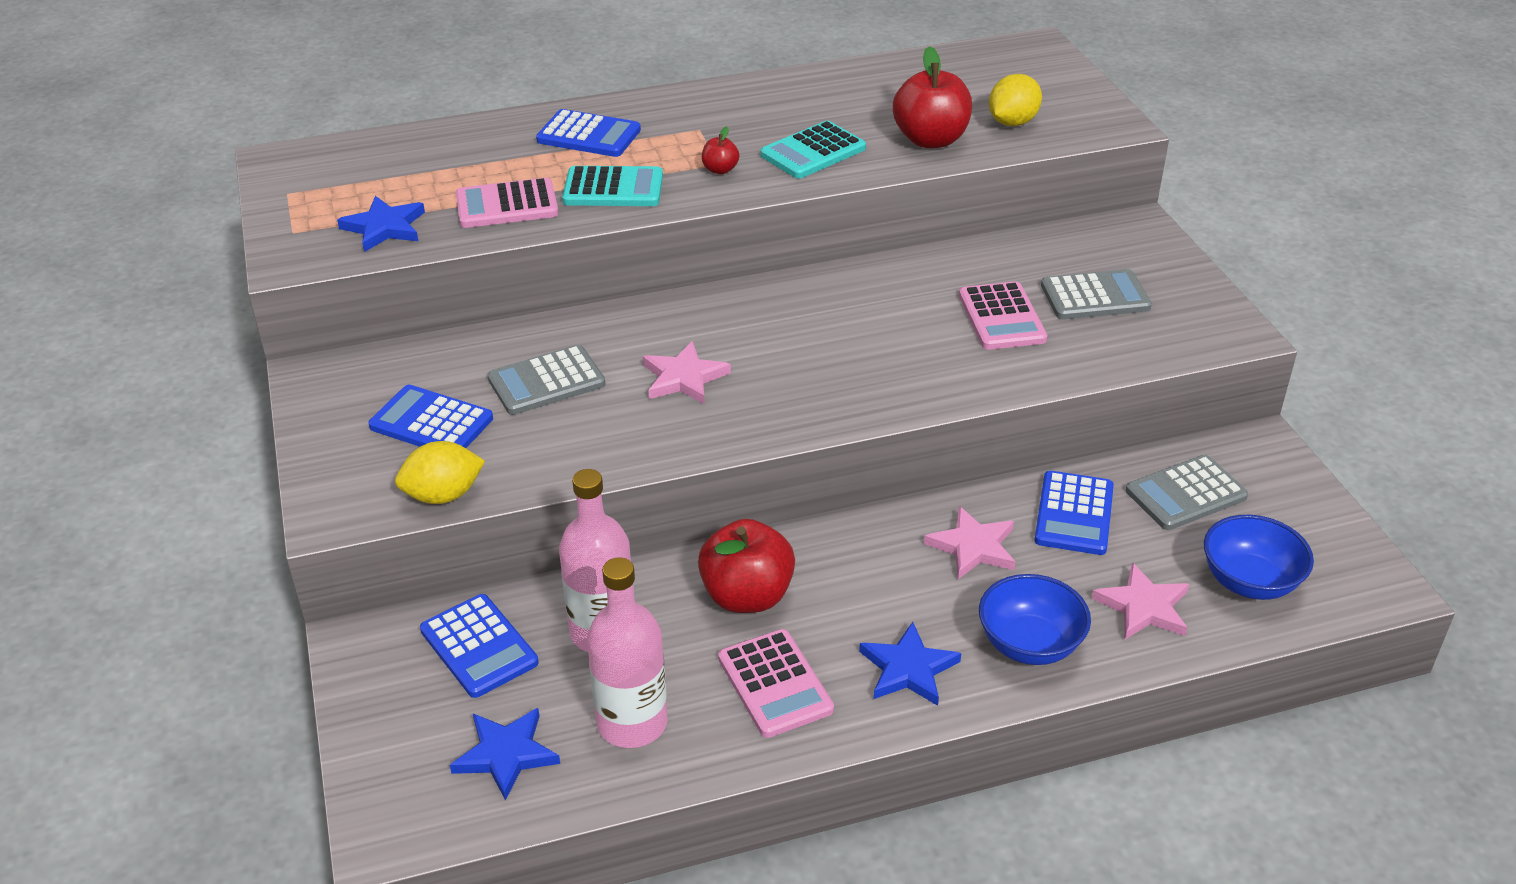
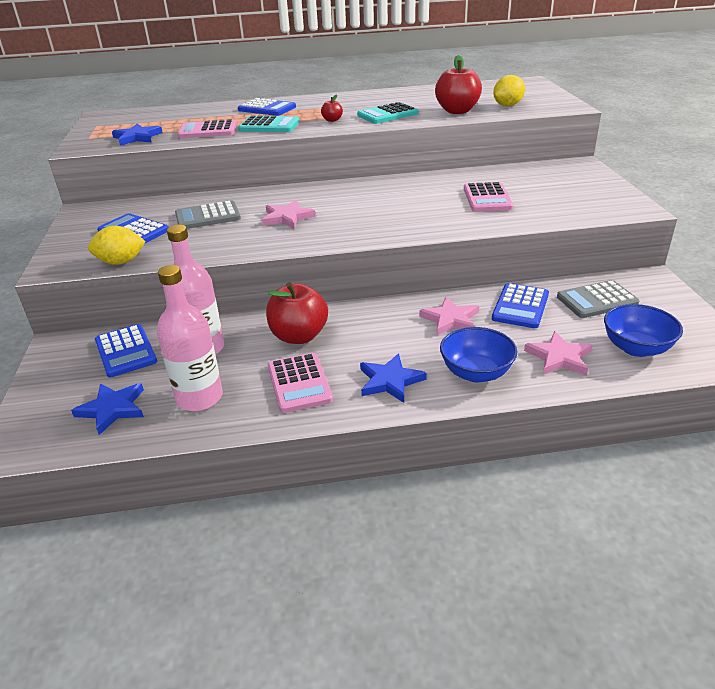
camera: 10 degrees right, 5 degrees down
grey calculator [1041,269,1152,320] -> none

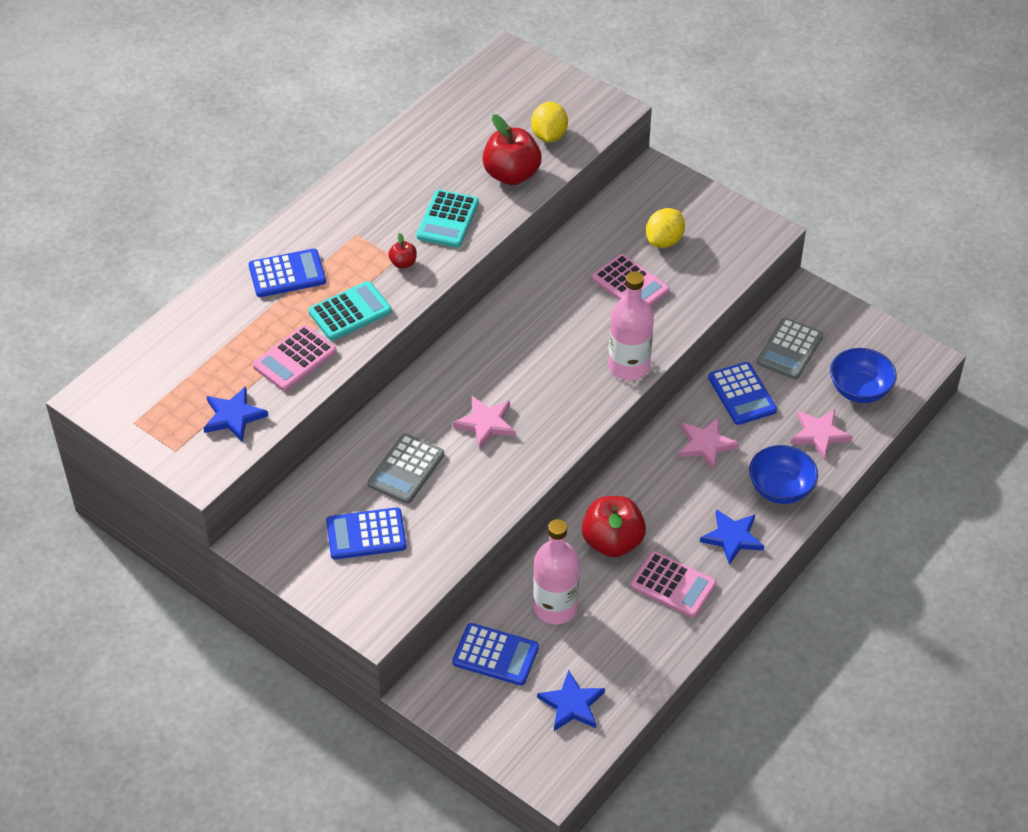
camera: 45 degrees left, 15 degrees up
yellow lemon [88,226,146,265] -> yellow lemon moved to [646,208,685,248]
pink bottle [157,265,223,411] -> pink bottle moved to [608,271,654,380]

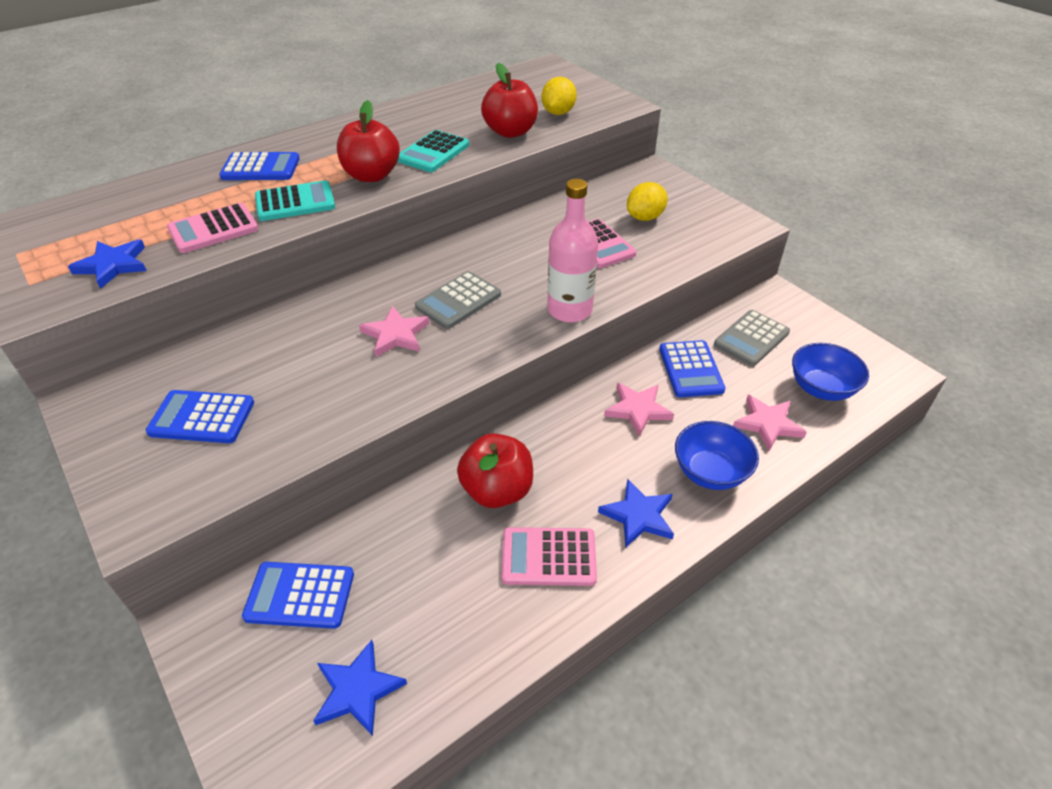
camera: 15 degrees right, 5 degrees down
grey calculator [368,434,444,504] -> grey calculator moved to [415,271,501,329]
red apple [388,233,417,268] -> red apple [337,100,400,182], size x2.15
blue calculator [452,623,539,685] -> blue calculator turned 150 degrees clockwise [242,562,354,629]
pink bottle [533,519,580,624] -> none
pink calculator [630,551,716,618] -> pink calculator turned 135 degrees clockwise [501,527,597,586]

